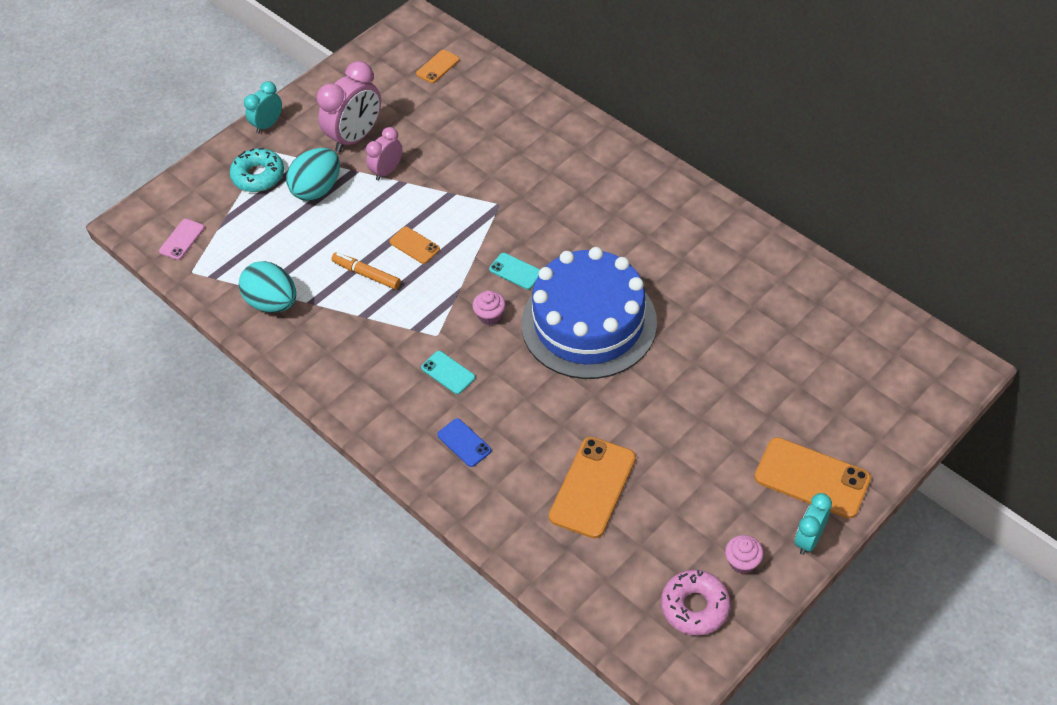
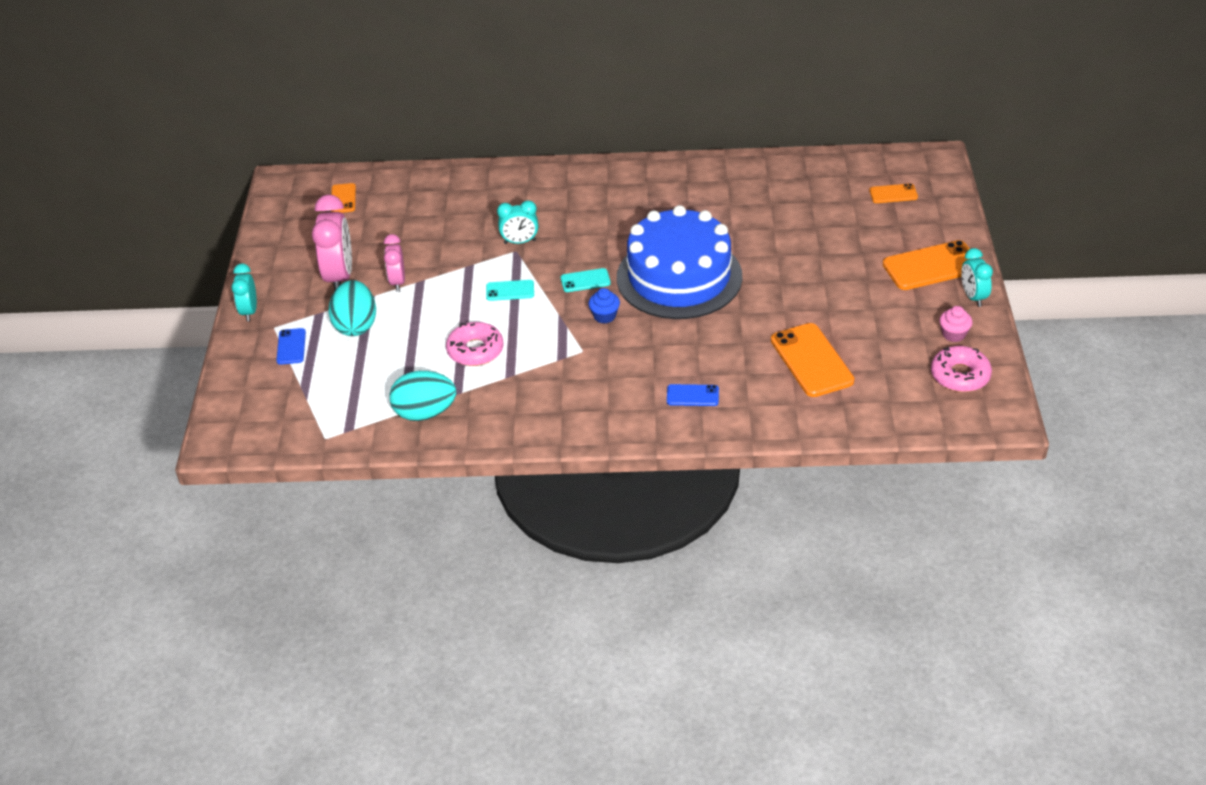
camera: 45 degrees left, 10 degrees down
pink phone [159,219,204,260] -> none
turquoise donut [230,148,284,192] -> blue phone [276,328,306,365]
orange marker [331,252,401,289] -> pink donut [446,322,503,366]
orange phone [389,227,440,264] -> orange phone moved to [869,183,918,203]
turquoise phone [421,351,475,394] -> turquoise phone moved to [486,280,534,301]
pink cupcake [472,291,506,325] -> blue cupcake [588,288,620,323]
none -> turquoise clock [497,200,538,244]

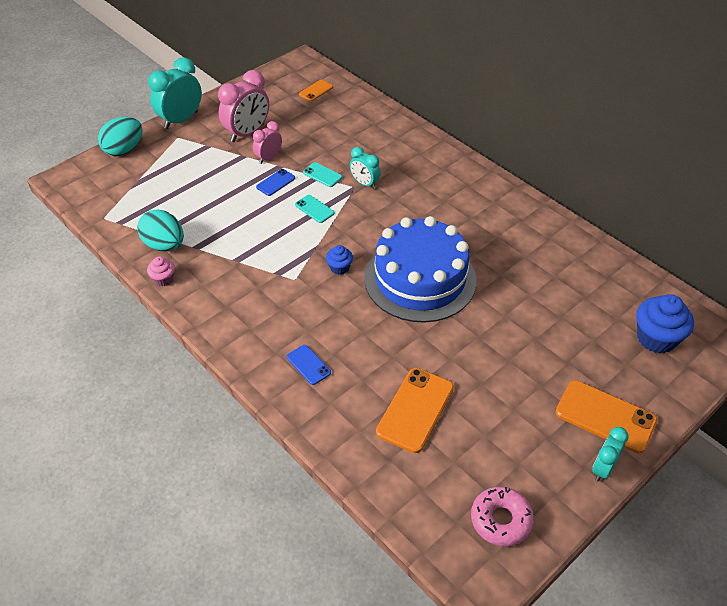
camera: 45 degrees right, 5 degrees up
turquoise clock [232,264,257,321] -> turquoise clock [148,57,202,129], size x1.71
blue phone [276,328,306,365] -> blue phone moved to [256,169,295,196]
turquoise egg [328,280,376,336] -> turquoise egg moved to [98,117,142,156]
pink donut [446,322,503,366] -> none
turquoise phone [561,268,611,292] -> turquoise phone moved to [303,162,342,187]
orange phone [869,183,918,203] -> blue cupcake [636,294,694,353]
pink cupcake [939,306,973,342] -> pink cupcake moved to [147,257,175,286]

